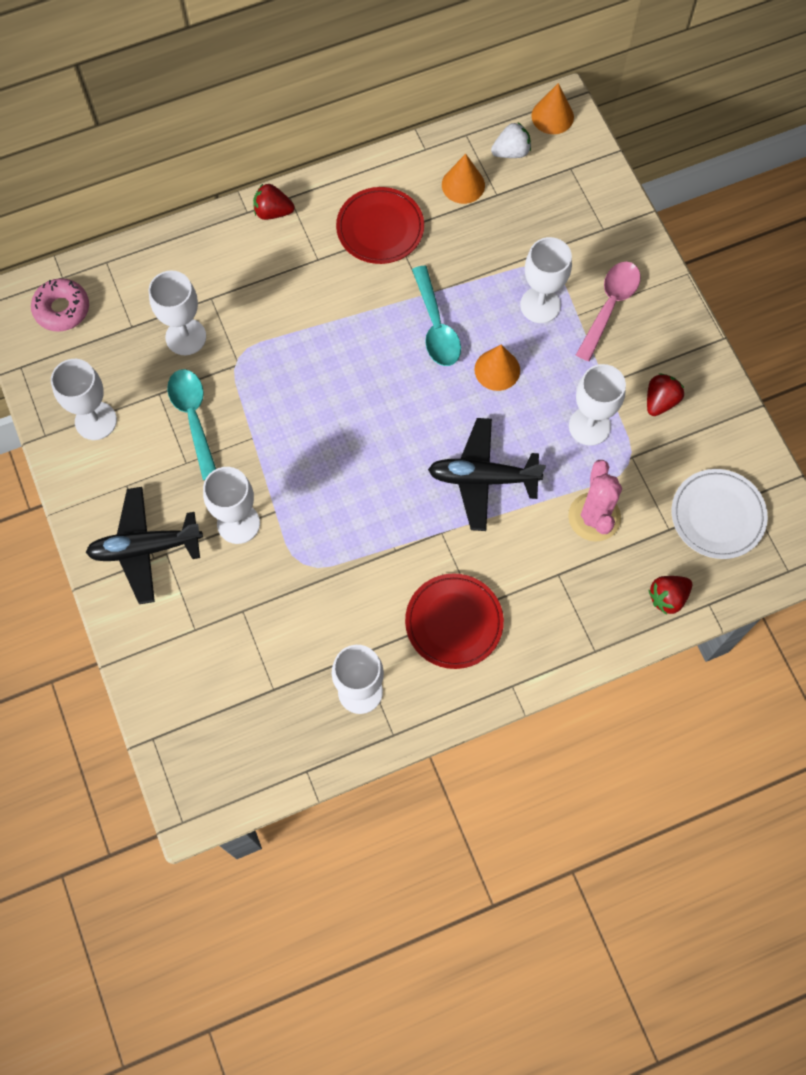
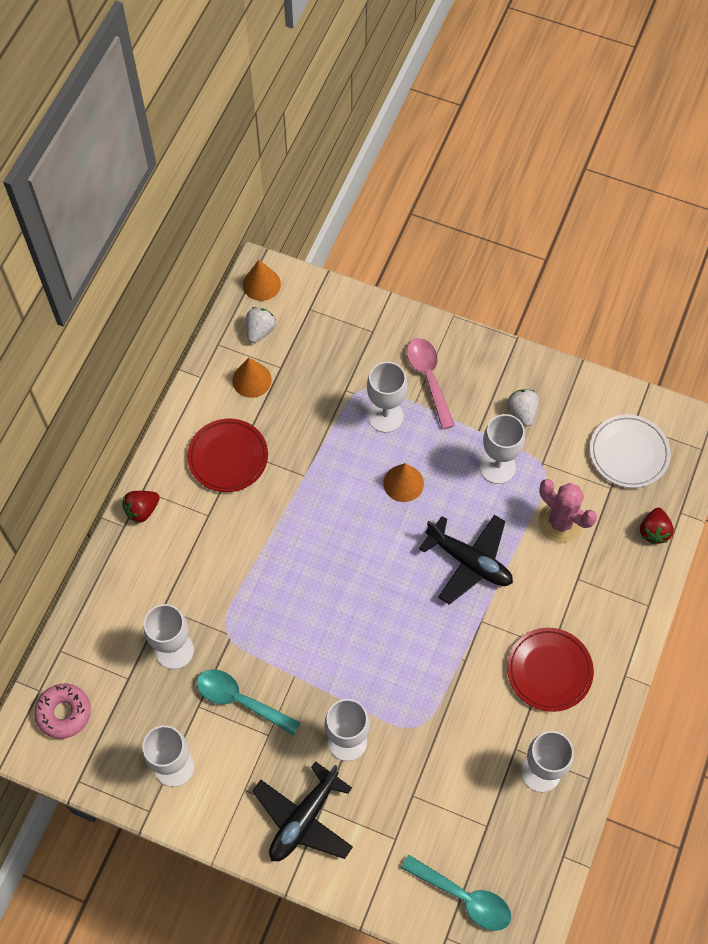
camera: 45 degrees left, 5 degrees down
turquoise spoon [412,266,461,366] -> turquoise spoon moved to [401,855,512,931]
black plane [428,418,546,531] -> black plane turned 105 degrees counterclockwise [419,515,513,605]
red strawberry [647,373,684,416] -> white strawberry [507,389,539,426]

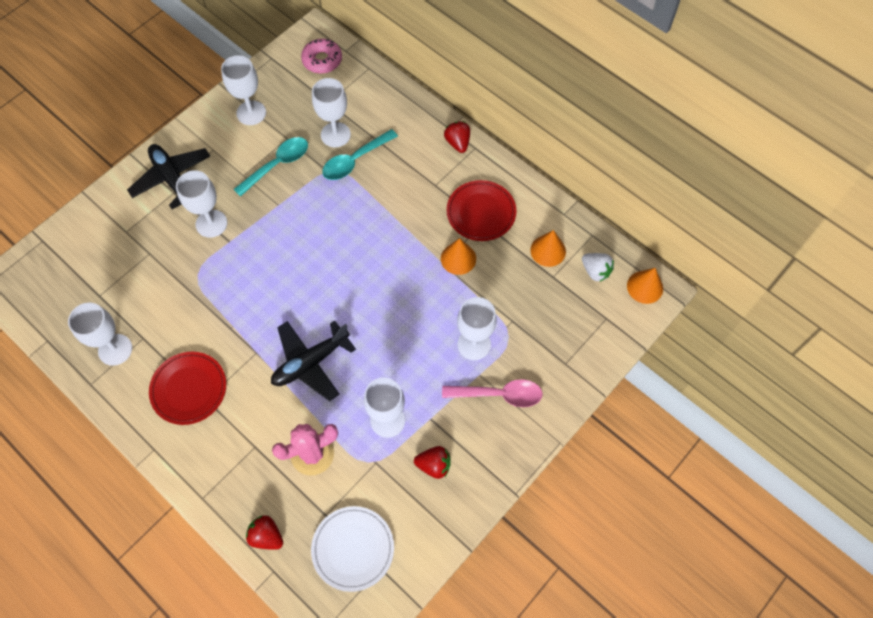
camera: 110 degrees right, 0 degrees up
orange cone [383,463,424,502] -> orange cone moved to [441,238,476,275]
turquoise spoon [401,855,512,931] -> turquoise spoon moved to [322,129,398,180]
white strawberry [507,389,539,426] -> red strawberry [414,446,451,479]

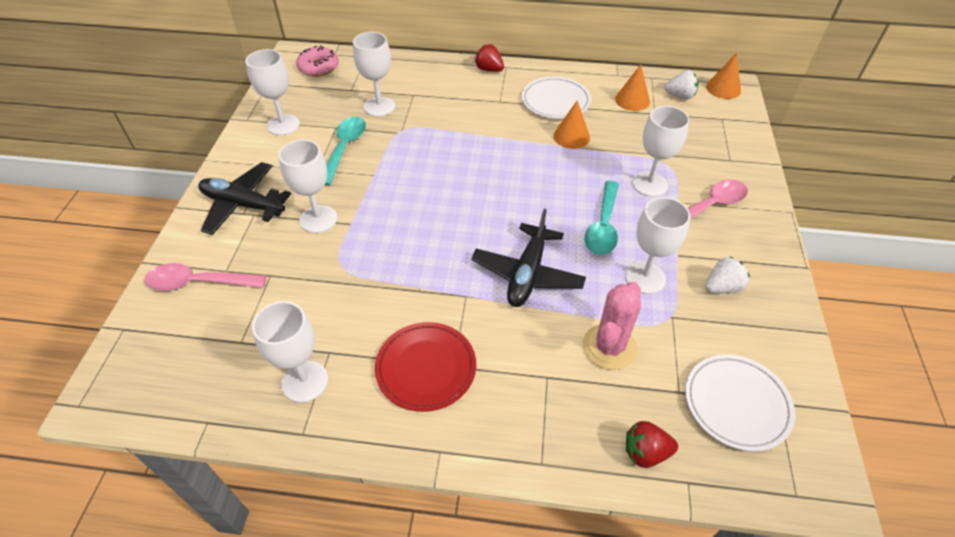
camera: 35 degrees left, 15 degrees down
turquoise spoon [322,129,398,180] -> turquoise spoon moved to [585,181,619,255]
red strawberry [414,446,451,479] -> white strawberry [705,256,750,294]
red plate [447,180,516,241] -> white plate [522,77,591,119]
none -> pink spoon [144,263,266,291]

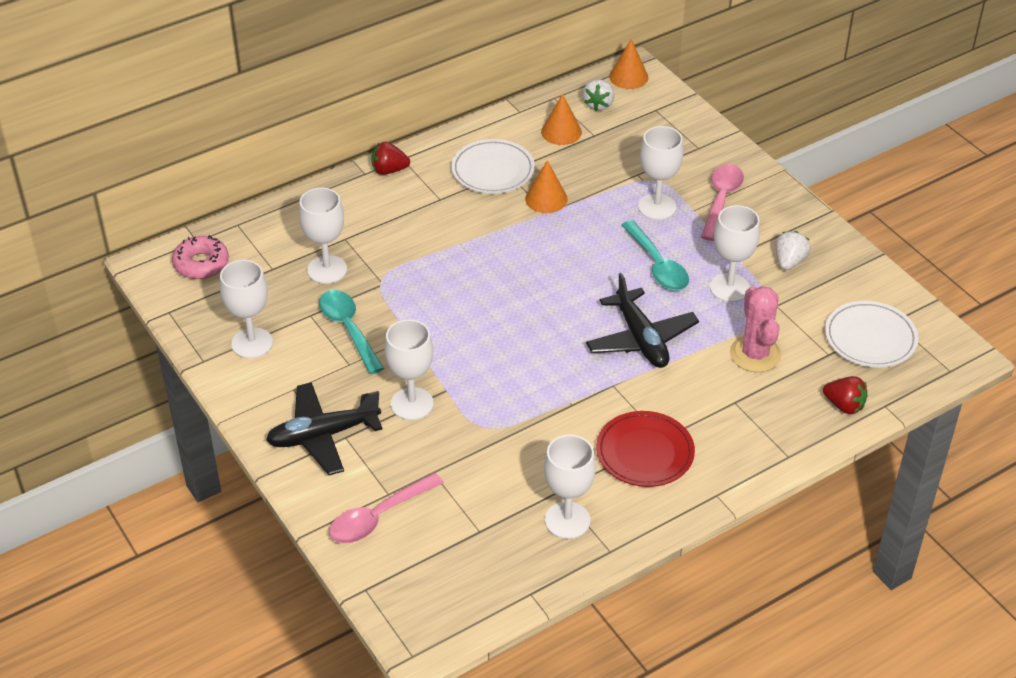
camera: 40 degrees left, 5 degrees down
red strawberry [626,421,678,468] -> red strawberry turned 105 degrees counterclockwise [823,376,868,414]
white strawberry [664,70,699,99] -> white strawberry turned 135 degrees clockwise [583,79,614,111]

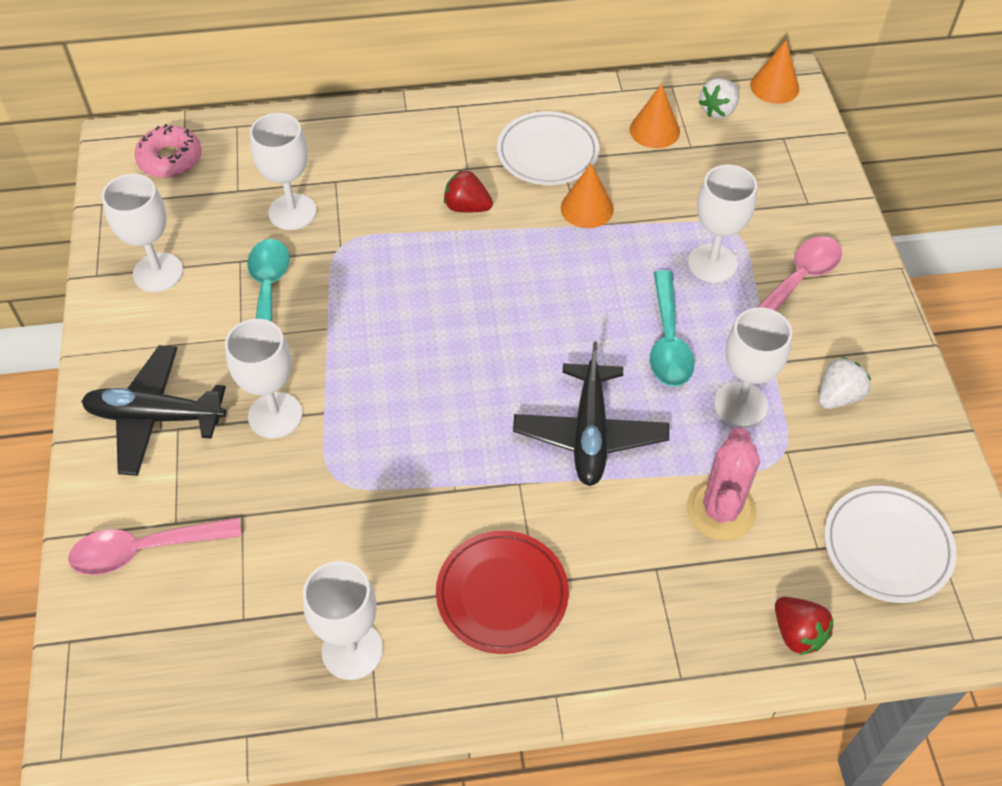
camera: 25 degrees right, 10 degrees up
red strawberry [371,141,410,175] -> red strawberry moved to [444,170,493,213]

